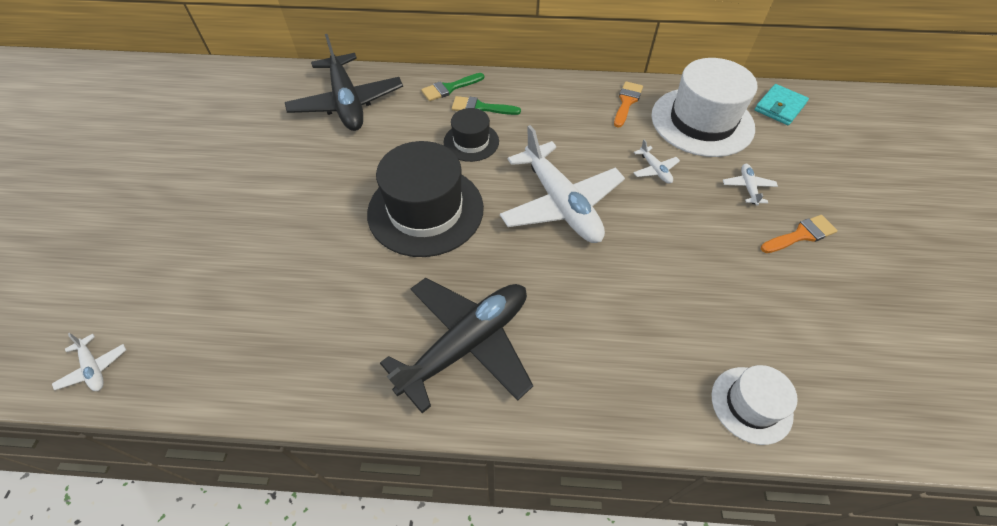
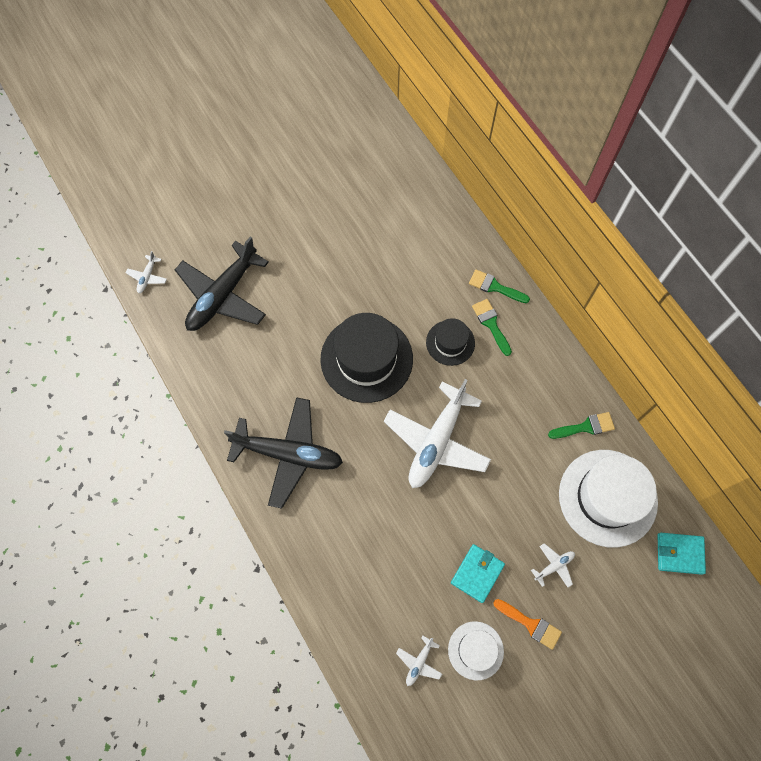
camera: 55 degrees right, 15 degrees up
black plane [285,34,403,131] -> black plane moved to [175,237,269,331]
orange brush [614,81,643,128] -> green brush [548,412,615,439]
white plane [633,139,680,184] -> white plane moved to [396,635,442,686]
white hat [712,365,798,445] -> white hat moved to [448,621,504,680]
none -> turquoise wallet [451,544,505,603]

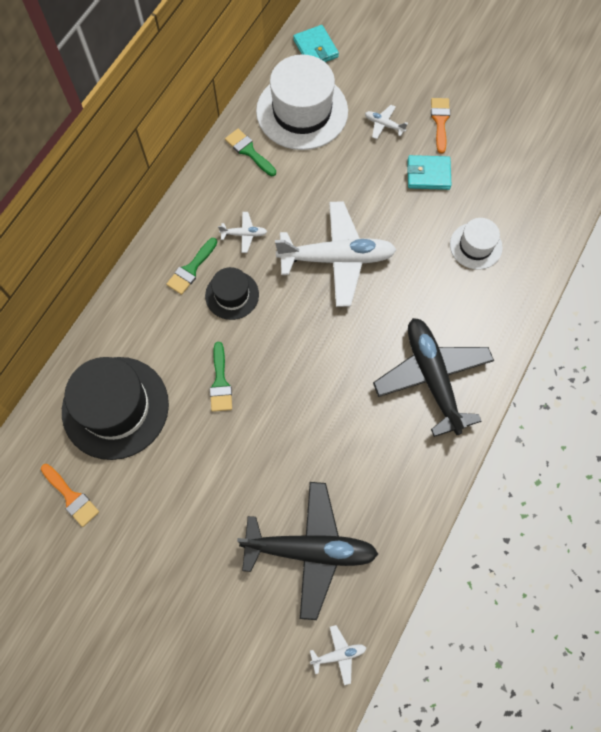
camera: 120 degrees left, 0 degrees up
black hat [320,313,413,403] -> black hat moved to [62,357,169,460]
white plane [396,635,442,686] -> white plane moved to [218,212,267,253]
white hat [448,621,504,680] -> white hat moved to [450,218,503,270]
green brush [469,269,530,303] -> green brush moved to [210,342,232,412]
none -> orange brush [41,464,99,527]

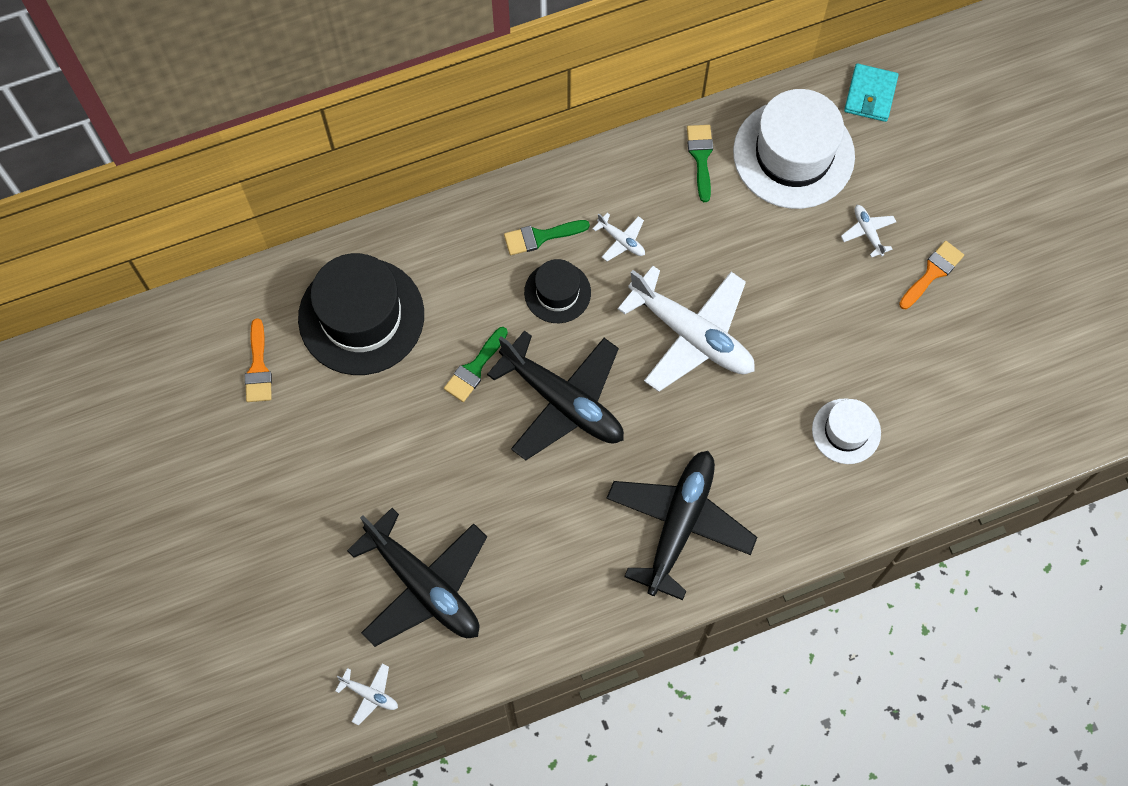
camera: 40 degrees right, 0 degrees up
turquoise wallet [407,155,452,190] -> none
none -> black plane [487,330,624,460]

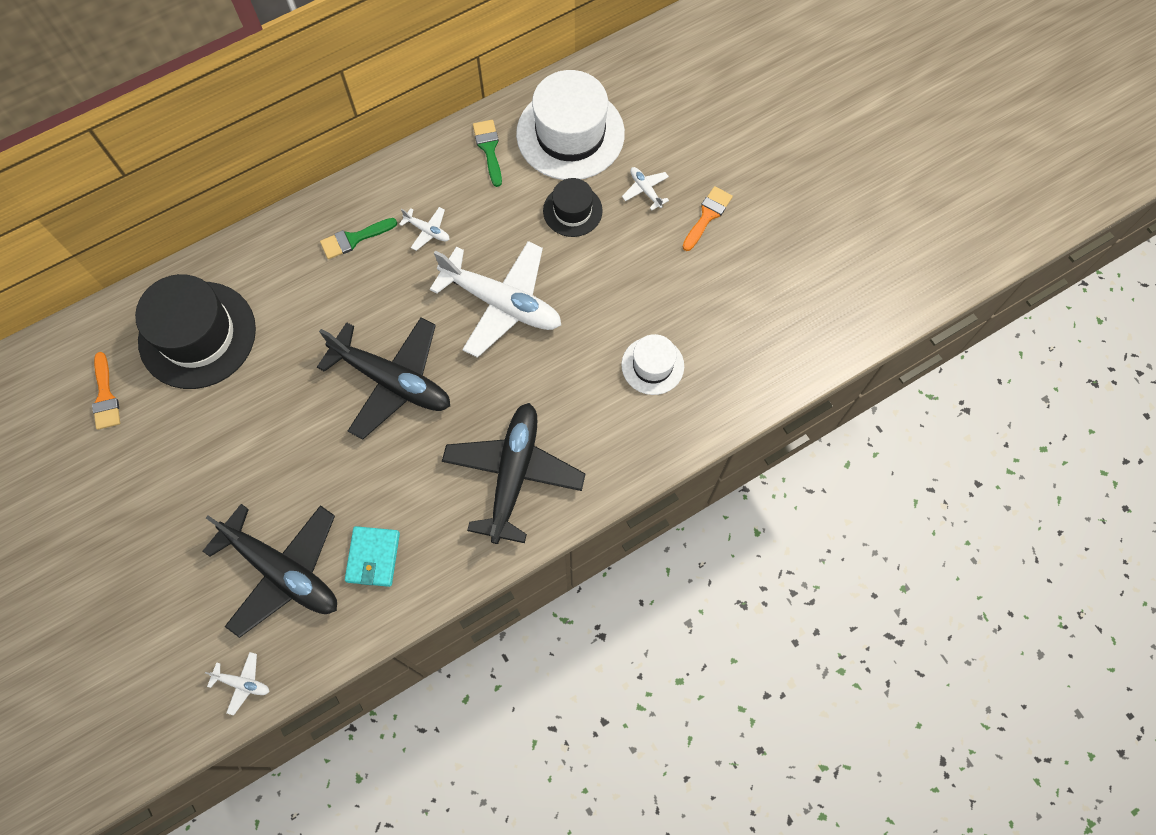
camera: 10 degrees left, 0 degrees up
green brush [444,327,508,402] -> none
black hat [524,259,591,323] -> black hat moved to [543,178,603,237]
turquoise wallet [844,64,899,122] -> turquoise wallet moved to [345,526,400,587]

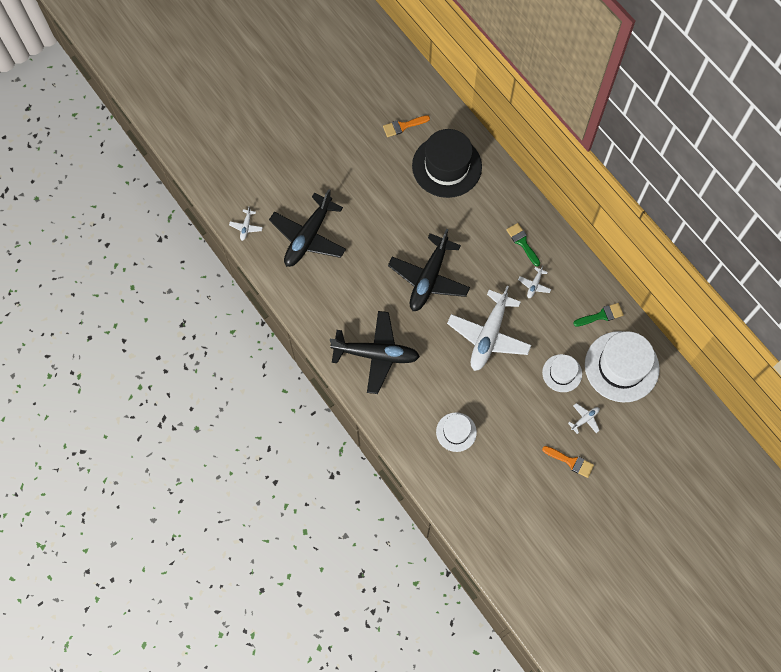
camera: 85 degrees right, 0 degrees up
turquoise wallet [345,526,400,587] -> none
black hat [543,178,603,237] -> white hat [542,354,582,392]

